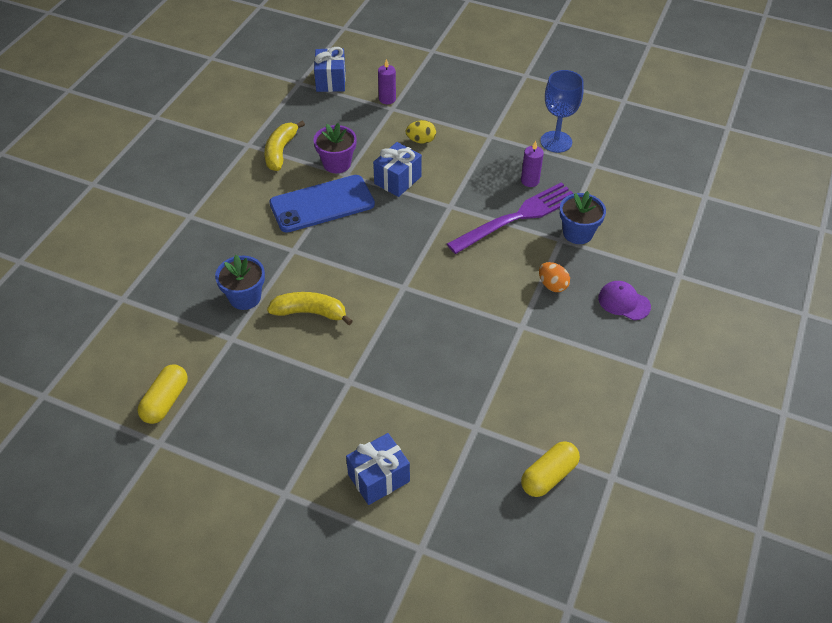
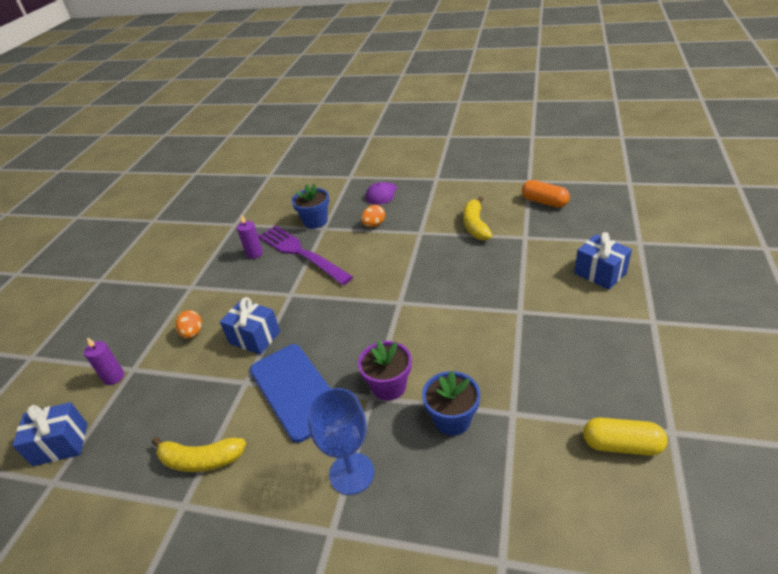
camera: 95 degrees left, 10 degrees down
yellow banana [267,292,353,325] -> yellow banana moved to [463,196,492,240]
purple flower pot [313,123,357,173] -> purple flower pot moved to [358,340,412,401]
yellow egg [406,120,436,144] -> orange egg [175,310,202,339]
yellow capsule [521,441,580,497] -> orange capsule [522,180,570,208]
blue goblet [540,70,584,153] -> blue goblet moved to [307,388,374,495]

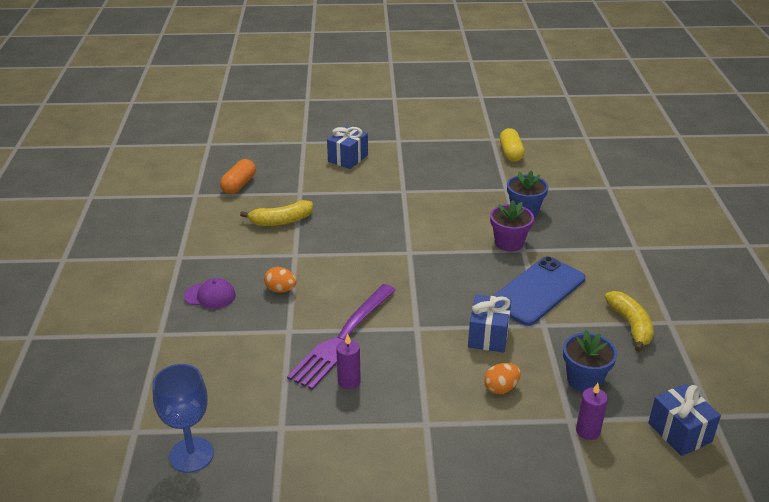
camera: 110 degrees left, 5 degrees down
blue flower pot [292,184,329,229] -> blue flower pot moved to [563,330,617,392]
blue goblet [307,388,374,495] -> blue goblet moved to [152,364,214,473]

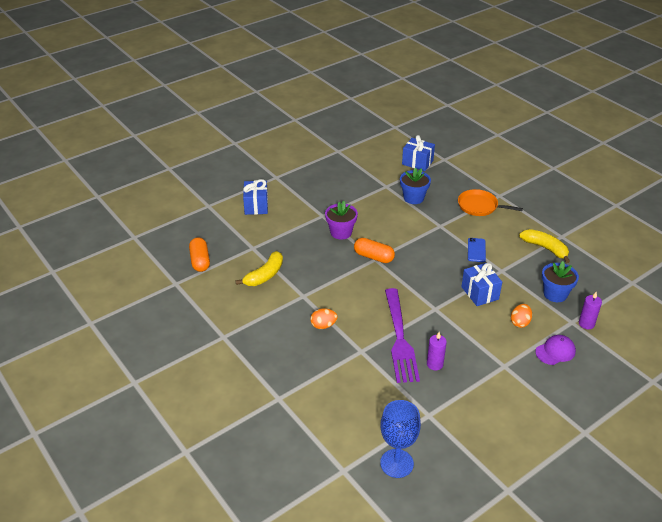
camera: 35 degrees left, 5 degrees up
purple cap [184,278,236,309] -> purple cap moved to [535,335,576,365]
purple flower pot [490,200,534,252] -> purple flower pot moved to [325,201,358,239]
blue phone [494,256,585,326] -> blue phone [468,238,486,262], size x0.47
yellow capsule [500,128,525,162] -> none
blue gift [648,384,721,456] -> blue gift moved to [402,135,435,171]
none -> orange capsule [354,238,395,263]
none -> orange pan [458,189,523,216]

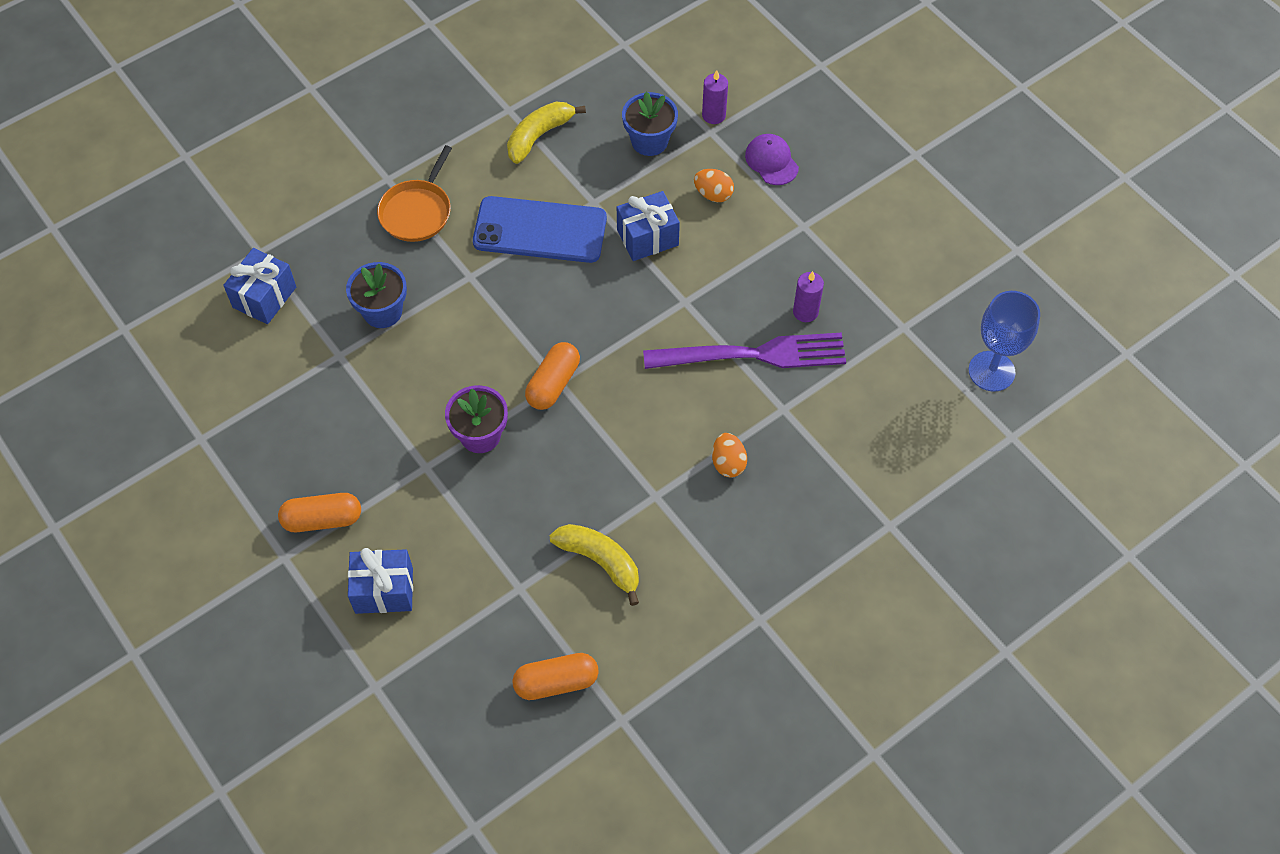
camera: 90 degrees left, 20 degrees up
blue phone [468,238,486,262] -> blue phone [473,196,607,263], size x2.14
none -> orange capsule [278,493,361,532]

